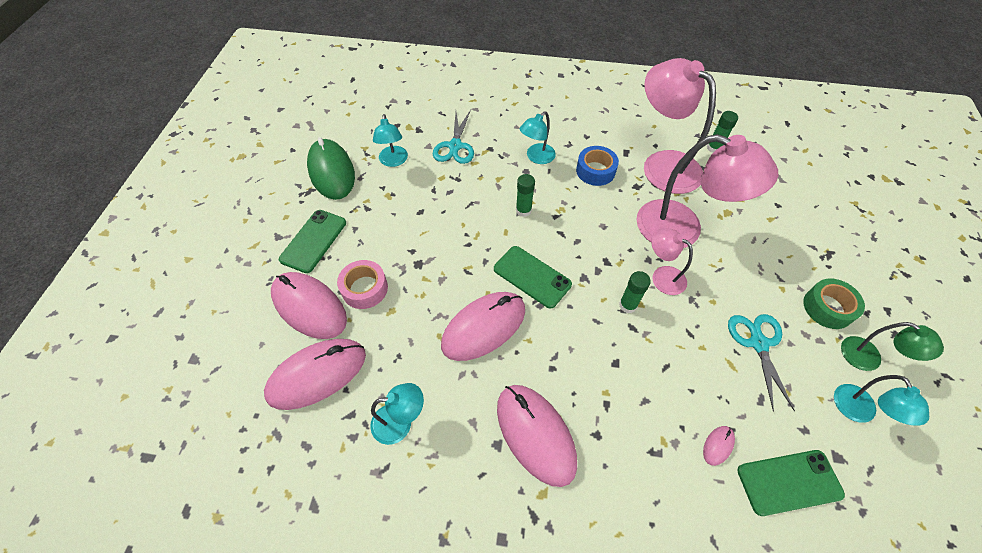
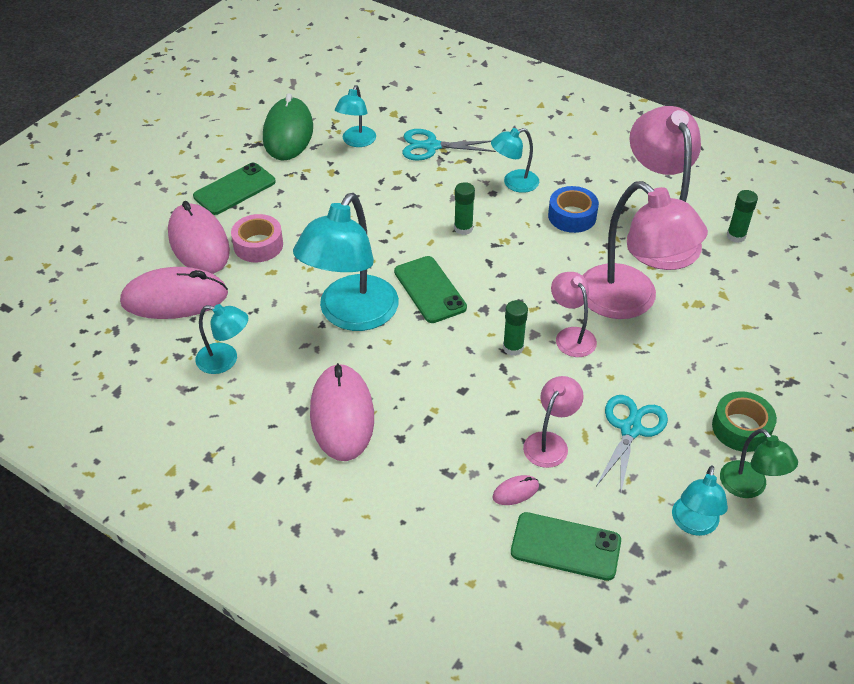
camera: 25 degrees right, 10 degrees down
turquoise scissors [433,110,474,164] -> turquoise scissors turned 60 degrees clockwise [402,129,496,161]
pink mouse [441,292,525,361] -> turquoise lamp [293,193,399,331]
none -> pink lamp [523,376,584,468]

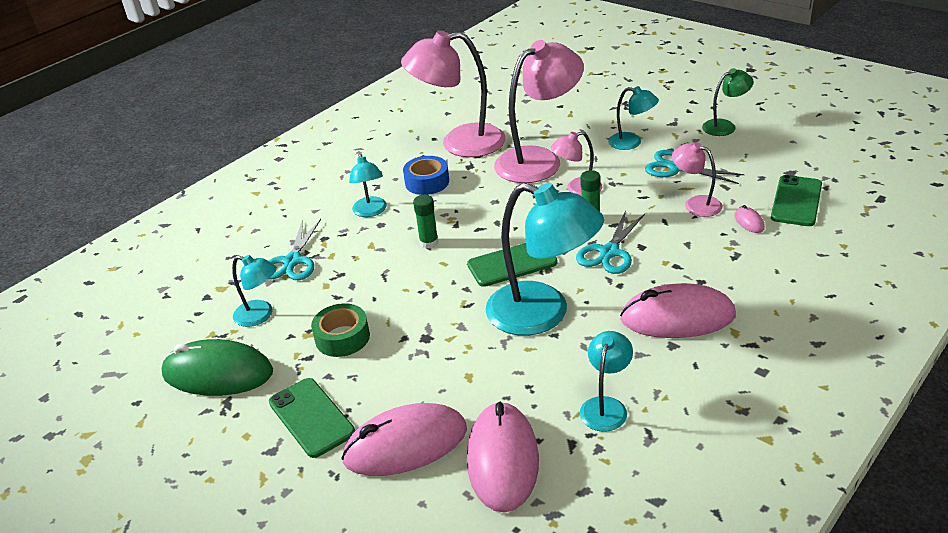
camera: 80 degrees left, 10 degrees down
pink tape [231,214,283,262] -> none
turquoise lamp [672,465,728,536] -> turquoise lamp moved to [608,86,659,150]
green tape [712,391,777,452] -> green tape moved to [311,303,370,357]
green glue stick [727,190,758,243] -> none
none -> turquoise scissors [576,211,645,274]

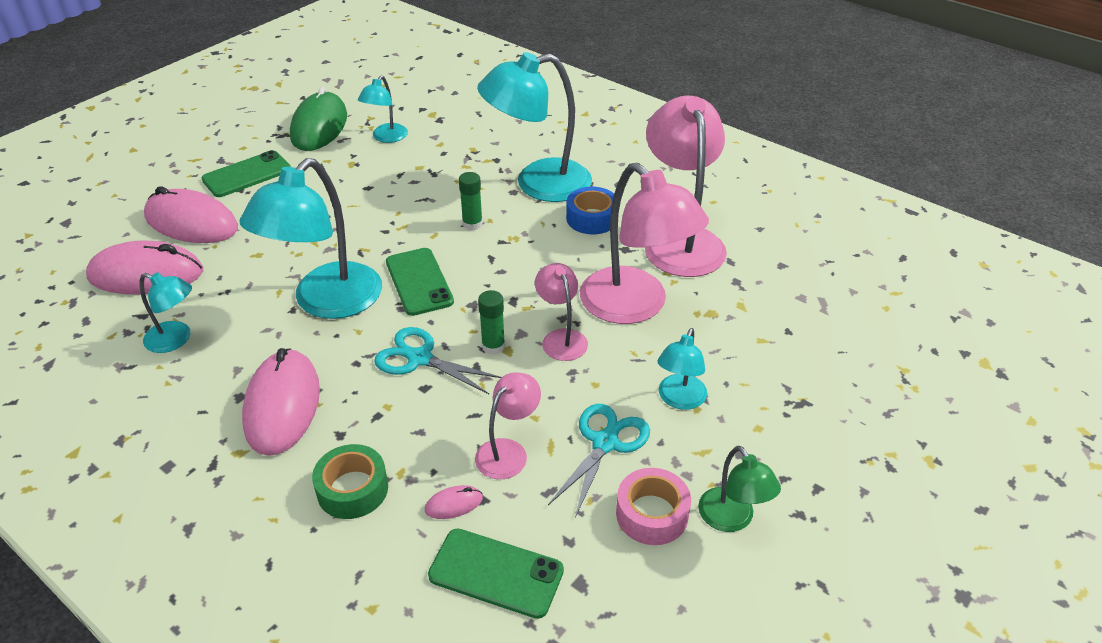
camera: 85 degrees right, 5 degrees up
turquoise scissors [268,219,321,280] -> none
green tape [311,303,370,357] -> green tape moved to [312,444,388,519]
pink mouse [341,403,467,476] -> pink mouse turned 45 degrees counterclockwise [144,187,238,243]
turquoise lamp [349,153,387,217] -> turquoise lamp [477,52,592,202], size x1.98
none -> pink tape [616,468,691,545]

